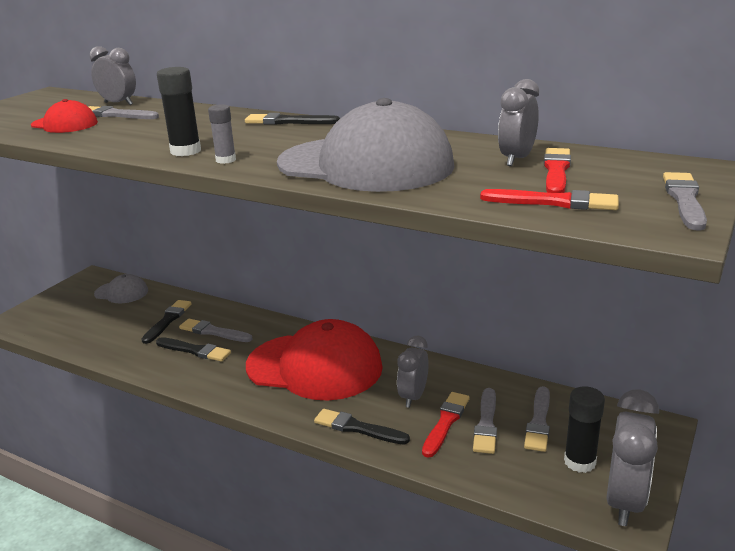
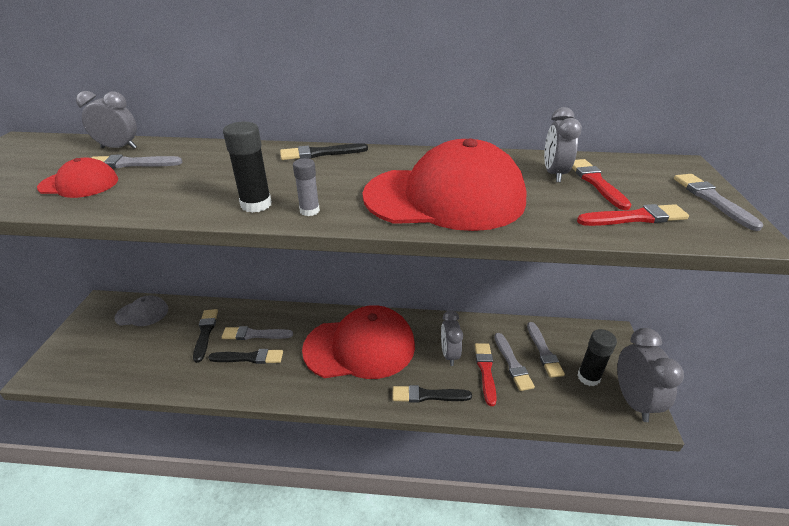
camera: 25 degrees left, 10 degrees up
grey cap [277,98,455,192] -> red cap [363,138,527,231]

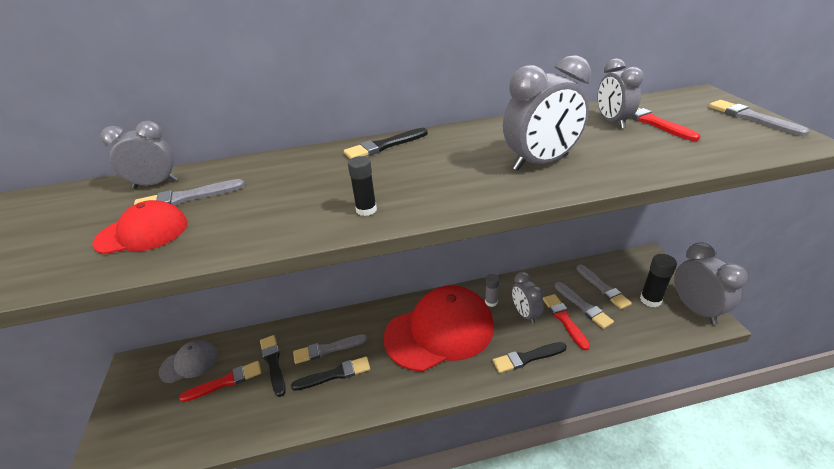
camera: 15 degrees left, 0 degrees up
black glue stick [223,122,272,213] -> black glue stick [348,156,377,216], size x0.64
grey glue stick [293,158,320,216] -> grey glue stick moved to [485,274,499,307]
red cap [363,138,527,231] -> grey clock [503,55,591,171]
red brush [577,204,689,226] -> red brush moved to [179,361,261,402]

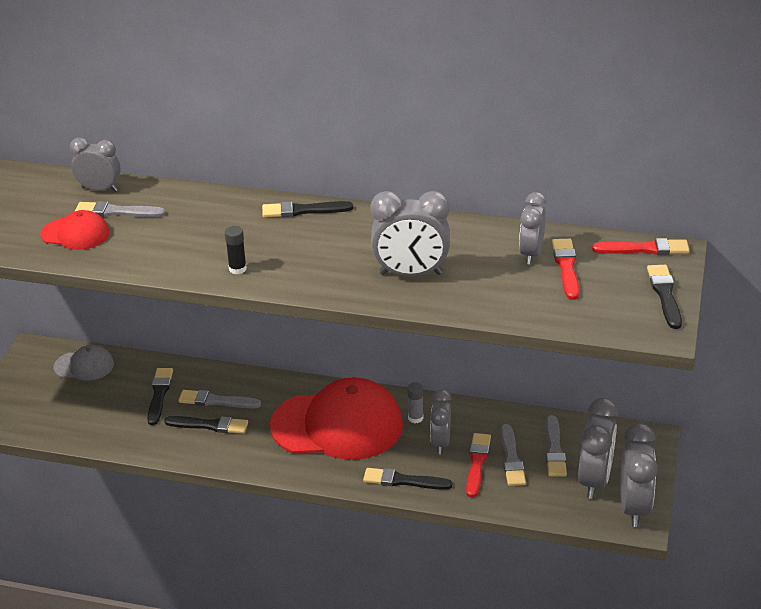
camera: 25 degrees right, 0 degrees up
red brush [179,361,261,402] -> red brush moved to [592,238,690,255]
black glue stick [640,254,677,307] -> grey clock [578,398,618,499]
grey brush [708,100,810,136] -> black brush [647,265,682,329]

